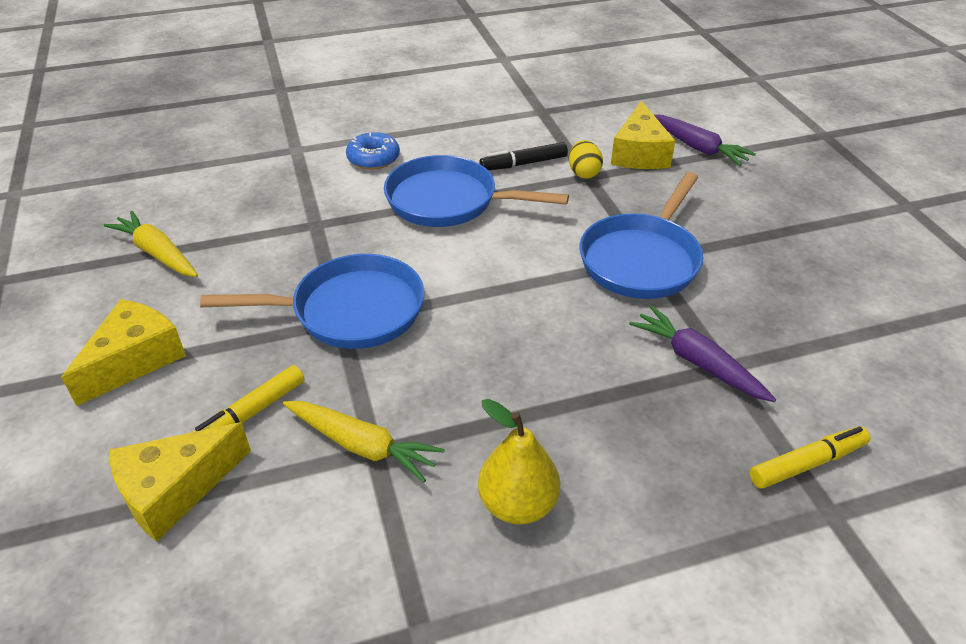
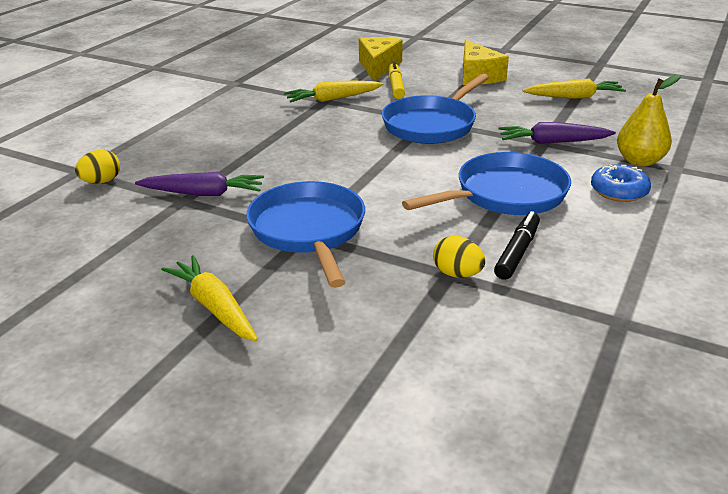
camera: 135 degrees right, 10 degrees down
yellow pear [478,399,561,524] -> yellow pear moved to [617,75,681,167]
yellow cheese [611,101,675,169] -> none
purple carrot [653,114,756,166] -> purple carrot moved to [499,122,616,144]
yellow marker [750,426,870,489] -> yellow egg [75,150,120,184]
none -> yellow carrot [161,255,258,342]

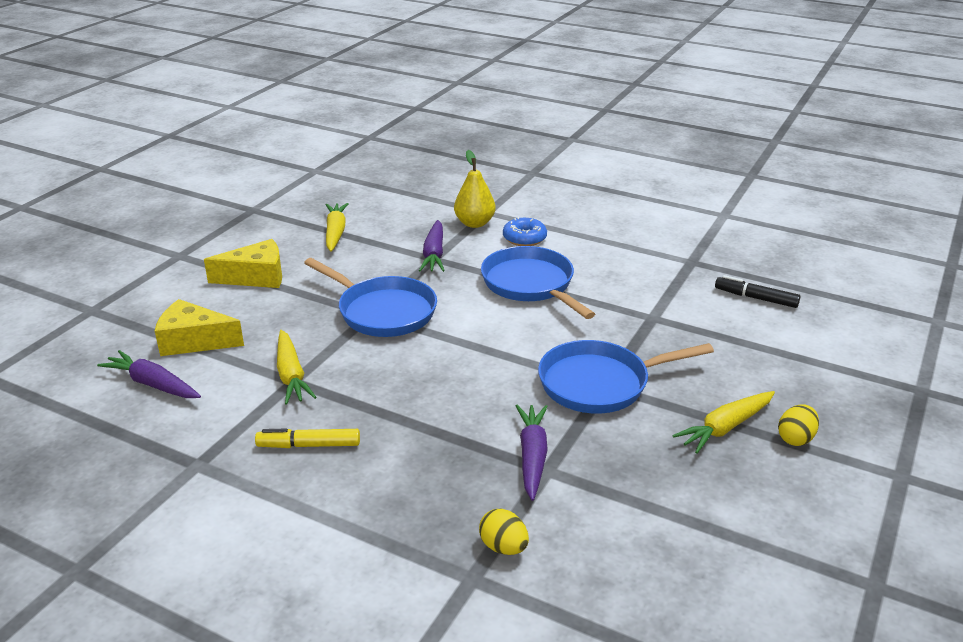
camera: 90 degrees left, 0 degrees up
yellow marker [389,61,405,99] -> yellow marker moved to [255,429,360,448]
yellow egg [433,236,485,278] -> yellow egg moved to [778,404,819,446]
black marker [494,211,540,280] -> black marker moved to [715,275,801,308]
none -> purple carrot [97,350,201,398]

